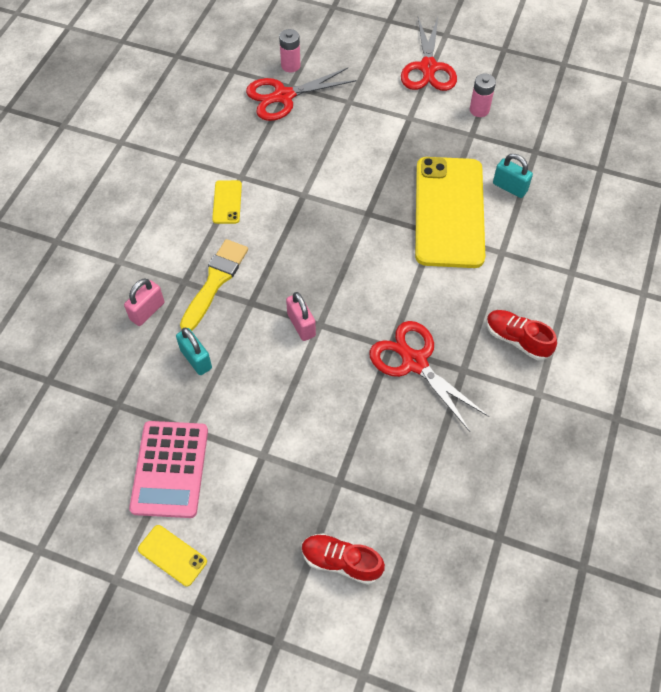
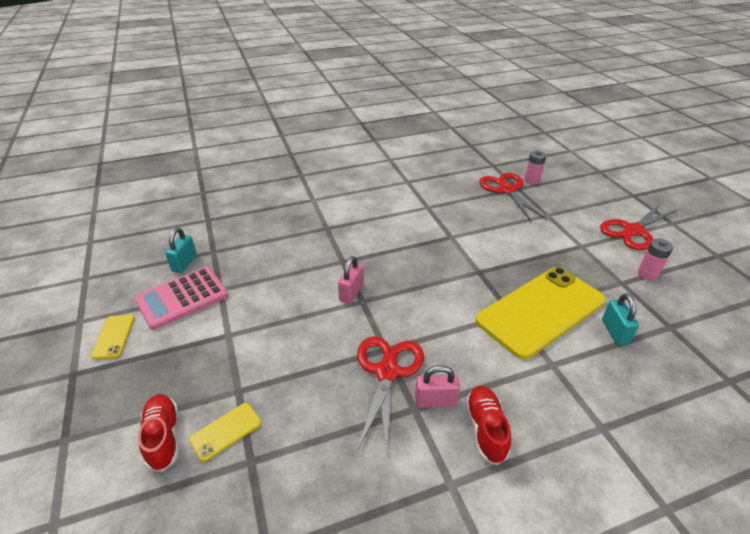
camera: 50 degrees right, 20 degrees down
pink padlock [124,279,164,326] -> pink padlock moved to [415,365,460,408]
turquoise padlock [176,328,212,375] -> turquoise padlock moved to [165,228,197,273]
yellow brush [180,239,248,331] -> none
yellow phone [212,180,242,224] -> yellow phone moved to [189,403,261,462]
red scissors [246,68,357,121] -> red scissors turned 45 degrees clockwise [479,173,548,223]

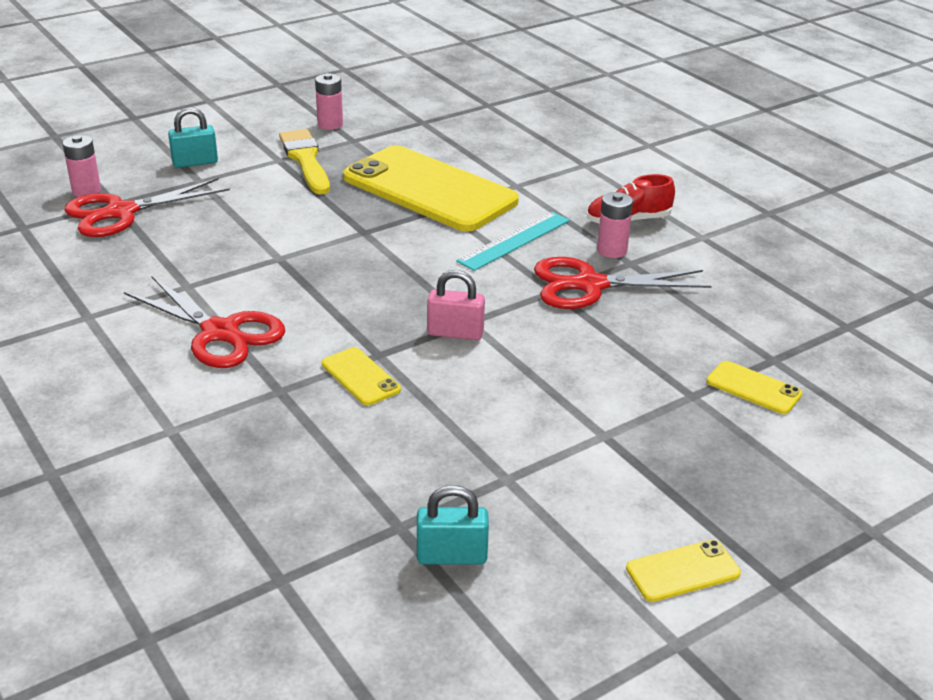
camera: 105 degrees left, 5 degrees down
pink calculator [134,267,228,330] -> none
red shoe [138,394,179,472] -> none
pink padlock [415,365,460,408] -> pink battery [597,192,633,258]
red scissors [600,203,678,250] -> red scissors moved to [124,276,285,368]
turquoise padlock [602,293,639,345] -> turquoise padlock moved to [168,107,218,168]
none -> yellow brush [279,129,330,195]
none -> yellow phone [322,347,401,406]
none -> turquoise ruler [456,212,570,271]

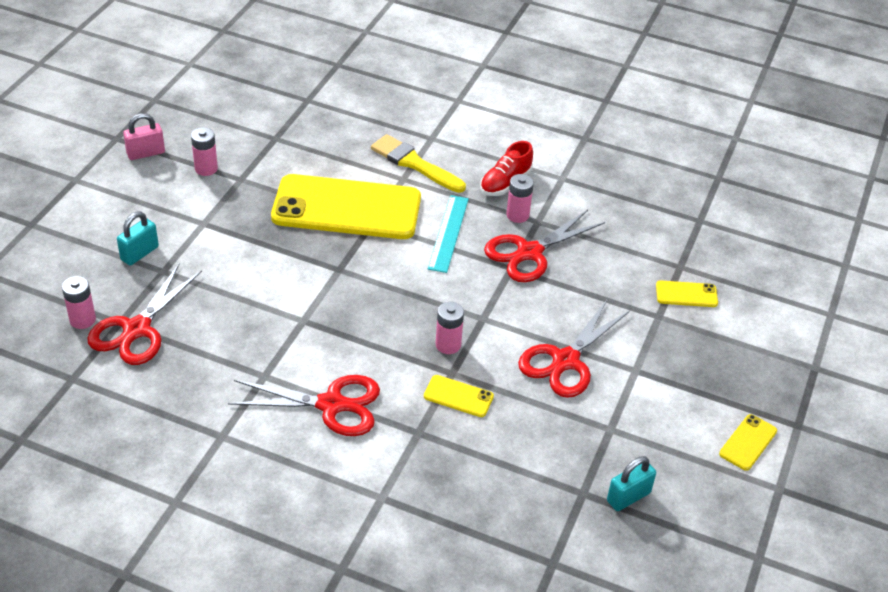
camera: 35 degrees left, 10 degrees up
yellow brush [279,129,330,195] -> yellow brush moved to [371,134,466,193]
pink padlock [427,270,485,340] -> pink padlock moved to [123,113,165,160]
none -> pink battery [436,302,464,354]
none -> red scissors [518,300,630,398]

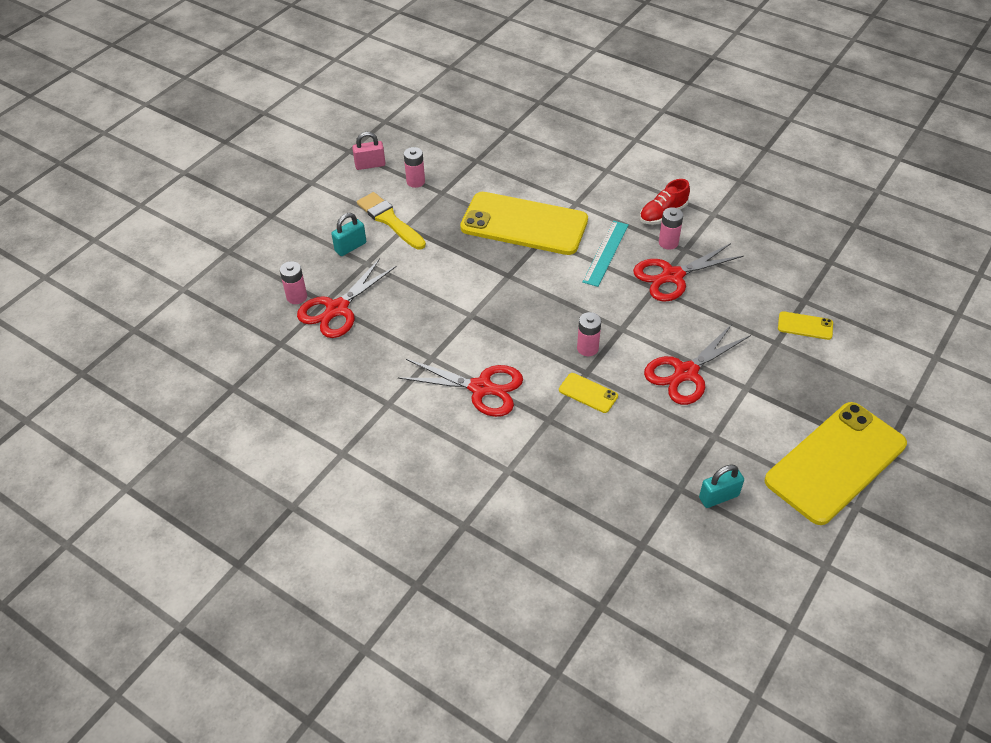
camera: 15 degrees right, 5 degrees up
yellow brush [371,134,466,193] -> yellow brush moved to [357,192,426,250]
yellow phone [719,414,777,471] -> yellow phone [765,402,907,525], size x2.49

